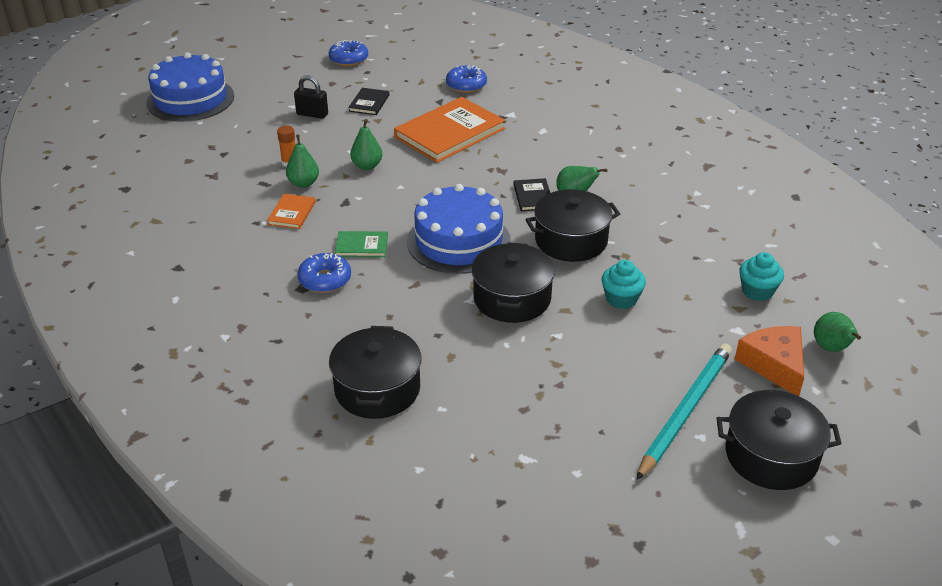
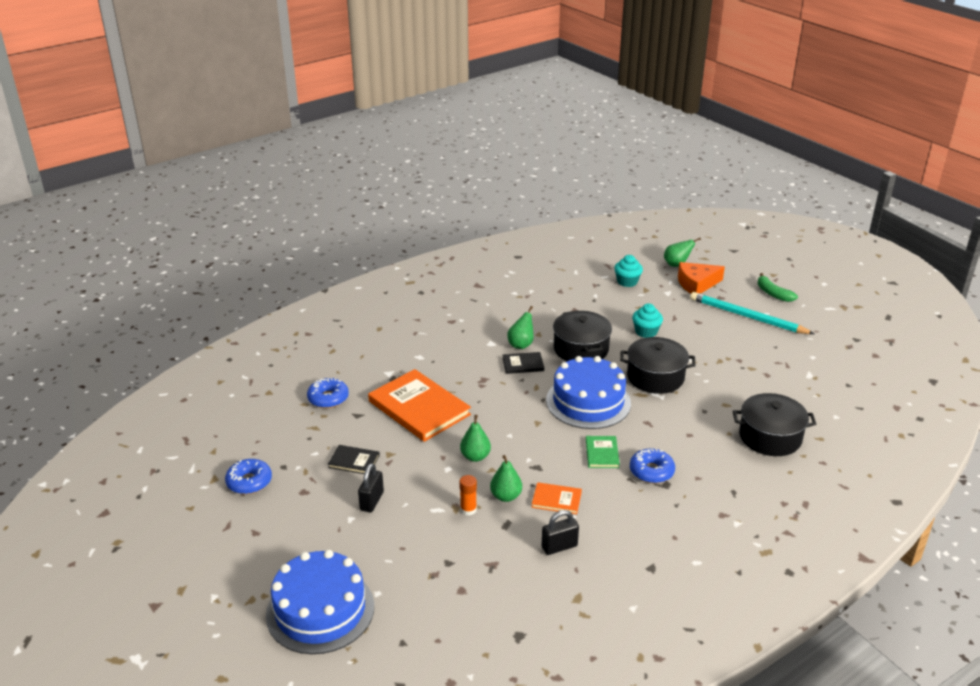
camera: 90 degrees left, 5 degrees down
black pot [717,390,842,490] -> green banana [758,273,798,302]
none -> black padlock [542,510,579,555]

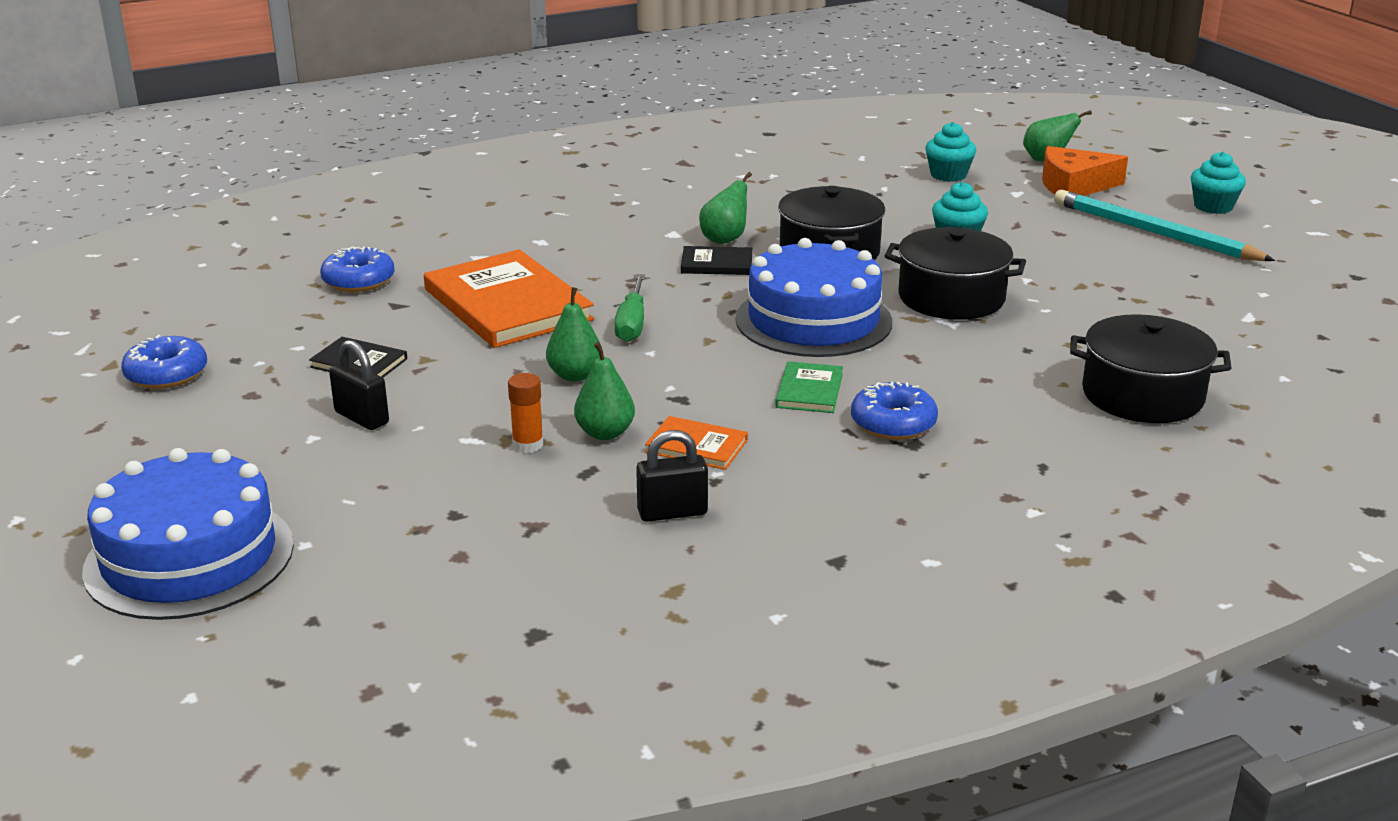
camera: 10 degrees right, 5 degrees down
black padlock [358,463,384,512] -> black padlock turned 75 degrees counterclockwise [329,340,389,430]
green banana [758,273,798,302] -> turquoise cupcake [1191,151,1246,214]
none -> green screwdriver [614,274,645,342]

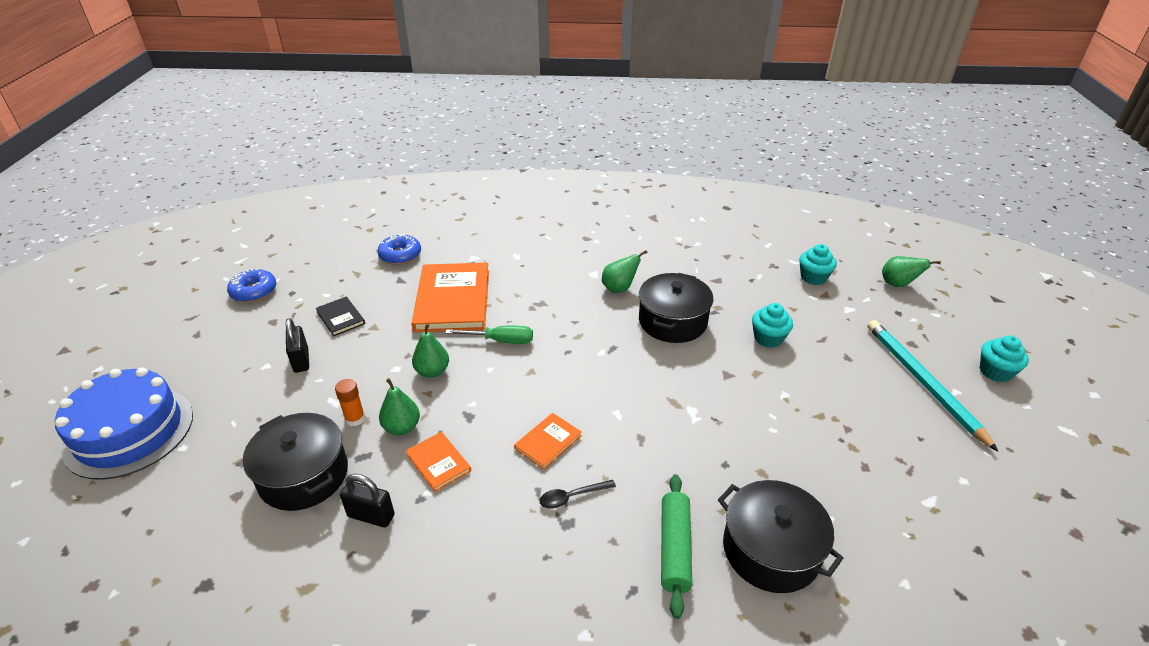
camera: 30 degrees right, 10 degrees up
green screwdriver [614,274,645,342] -> green screwdriver turned 120 degrees counterclockwise [445,325,533,344]
black book [681,246,752,275] -> none
blue cake [736,238,892,357] -> none
green book [775,361,843,413] -> orange book [514,413,582,470]
blue donut [851,382,938,440] -> black spoon [539,480,616,509]
black pot [885,227,1026,320] -> black pot moved to [243,413,348,511]
orange cheese [1042,146,1128,196] -> none
none -> green rolling pin [661,474,692,619]

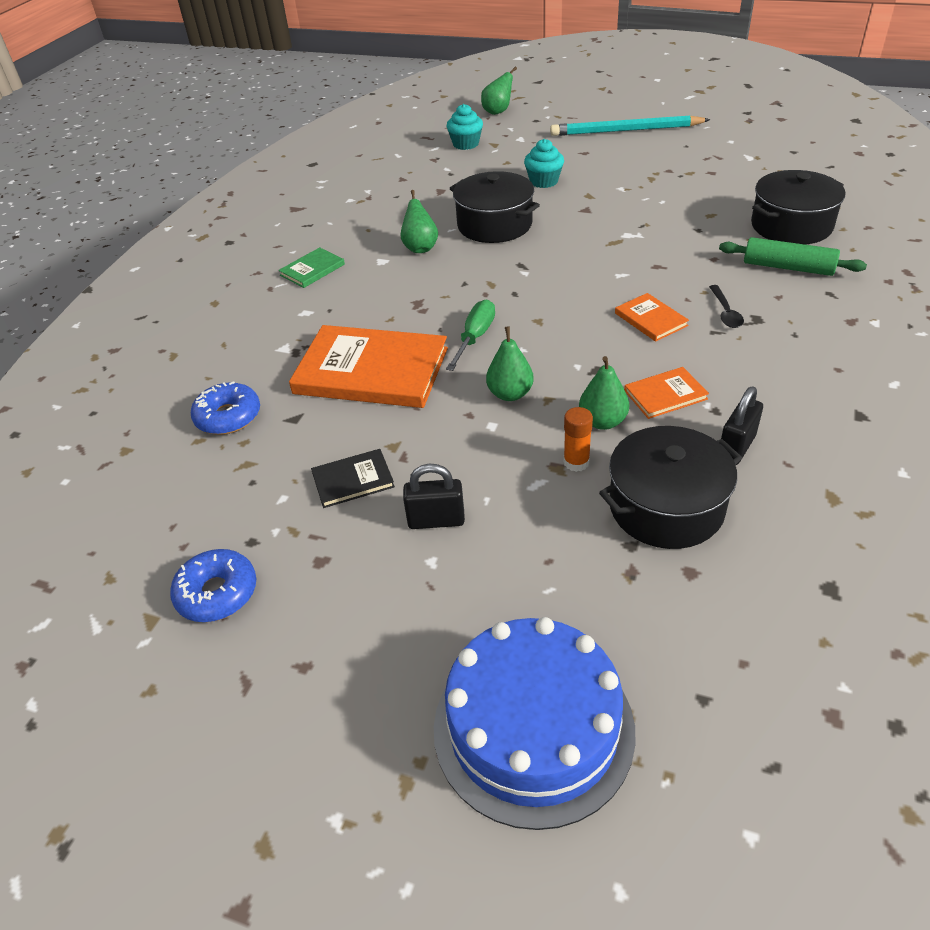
camera: 70 degrees left, 5 degrees up
turquoise cupcake [980,335,1029,382] -> none
none -> green book [279,247,345,288]

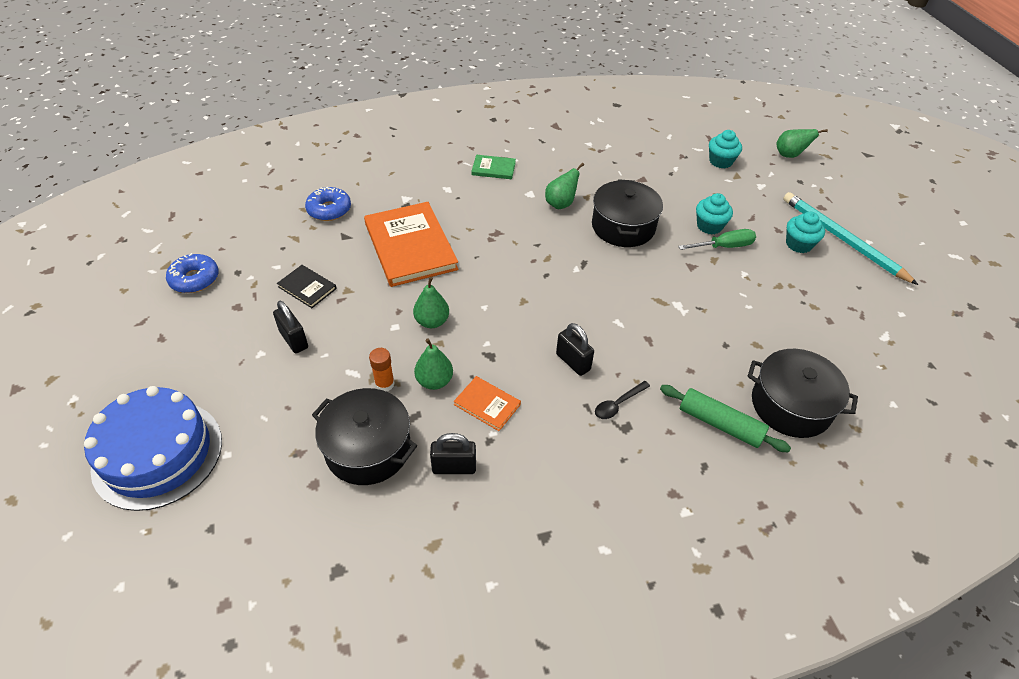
camera: 50 degrees right, 5 degrees up
green screwdriver [446,299,495,371] -> green screwdriver moved to [678,229,756,250]
orange book [615,293,689,342] -> black padlock [556,323,594,376]
green rolling pin [719,237,867,276] -> green rolling pin turned 45 degrees counterclockwise [660,385,791,452]
none -> turquoise cupcake [786,212,825,253]

